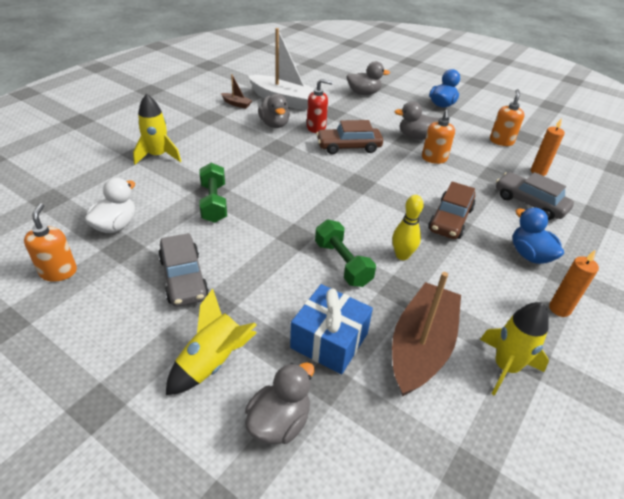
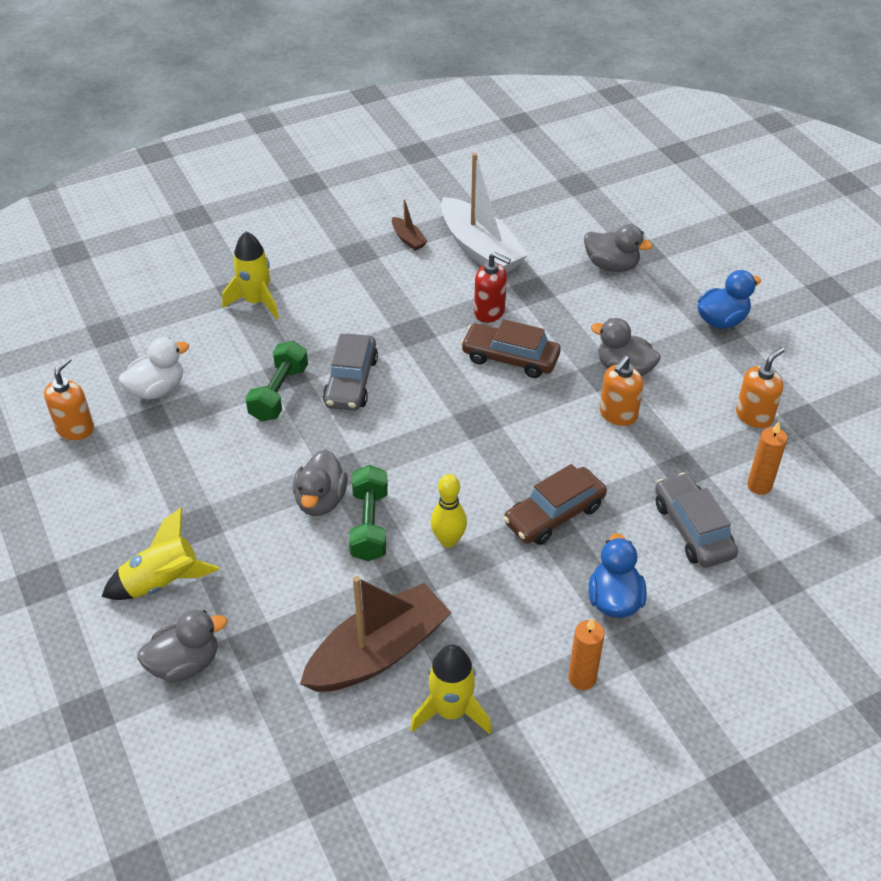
camera: 30 degrees right, 5 degrees up
grey car [158,233,209,307] -> grey car moved to [323,334,378,411]
grey duck [258,94,290,128] -> grey duck moved to [293,450,348,516]
blue gift [290,284,373,374] -> none

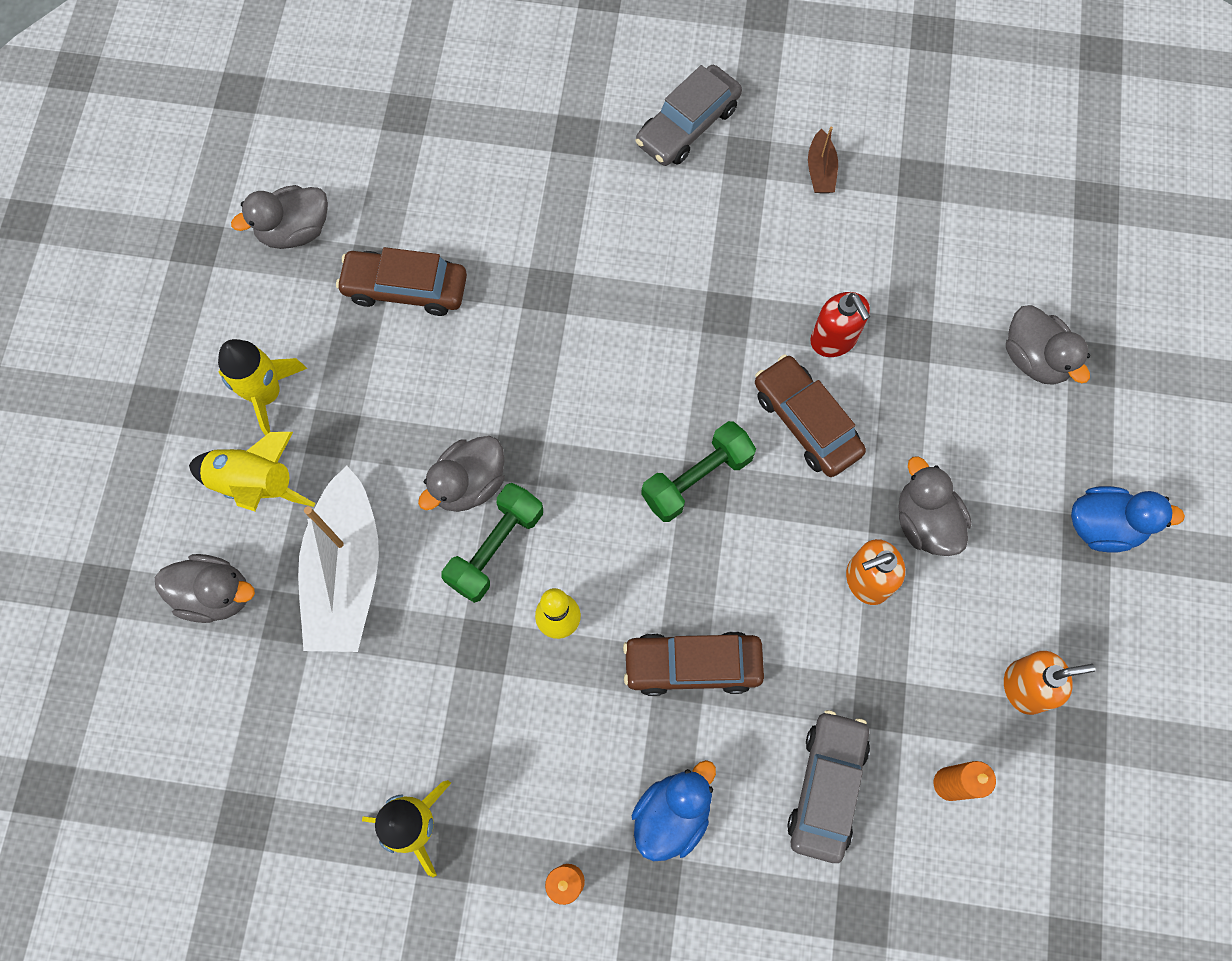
camera: 35 degrees right, 25 degrees up
orange soap dispenser [44,357,94,440] -> grey duck [231,185,328,249]
white duck [119,337,189,400] -> none
yellow rocket [222,231,279,319] -> yellow rocket moved to [218,339,307,436]
green dumbbell [245,341,308,421] -> green dumbbell moved to [641,421,756,522]
brown boat [300,576,452,692] -> none
grey car [323,334,378,411] -> grey car moved to [636,65,742,166]
white boat [441,153,528,273] -> white boat moved to [298,466,379,652]
none -> brown car [336,247,467,316]

